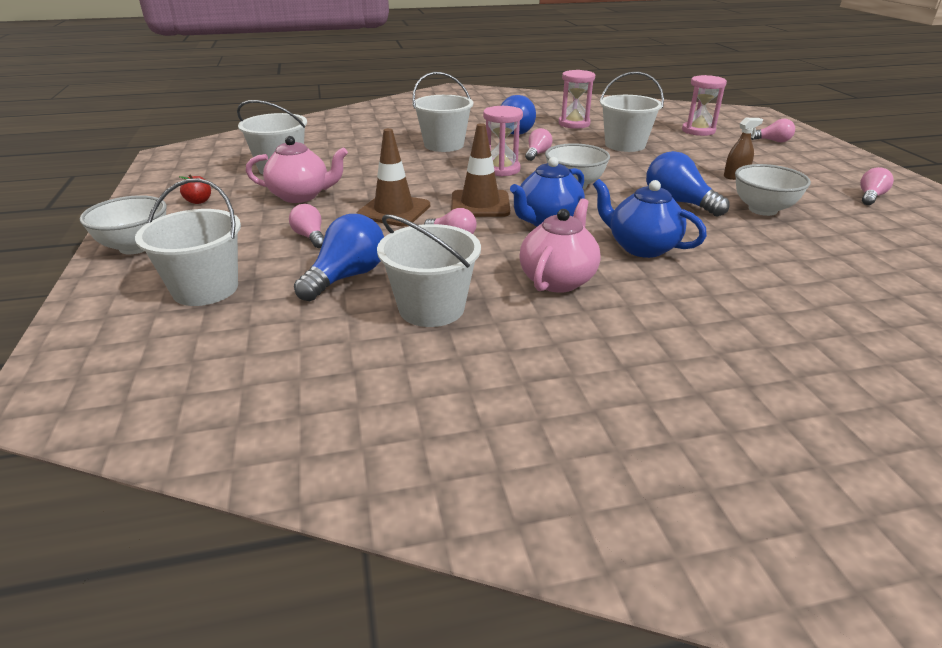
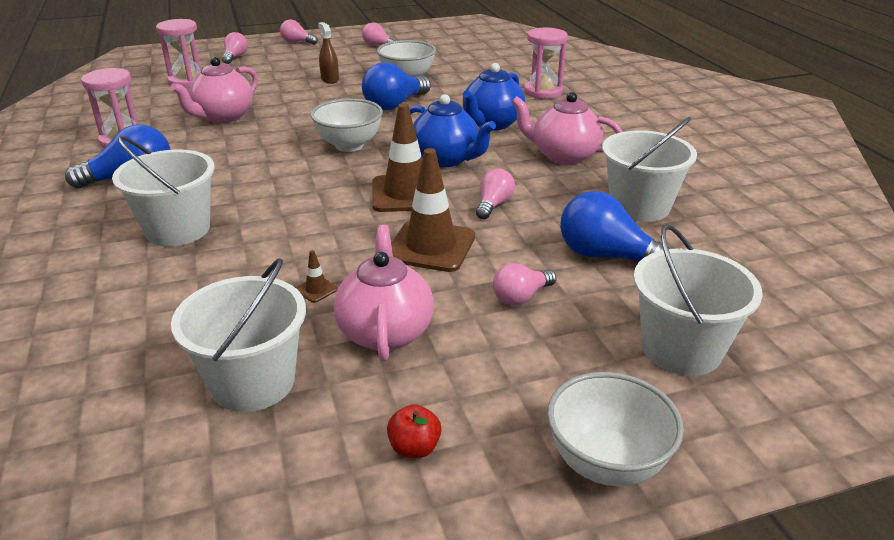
camera: 95 degrees left, 0 degrees up
pink hourglass [483,106,523,177] -> pink hourglass moved to [524,27,568,99]
pink light bulb [525,128,552,161] -> pink light bulb moved to [280,20,318,45]
white bucket [600,72,664,152] -> pink teapot [171,57,258,123]
none -> brown traffic cone [296,250,338,303]

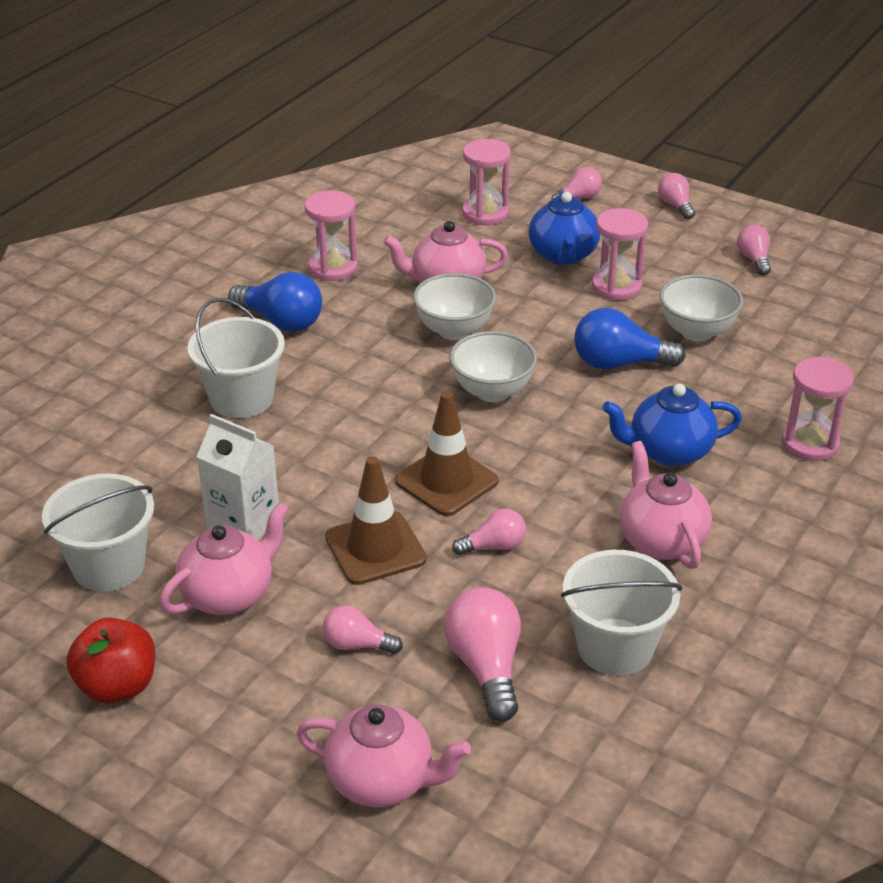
camera: 50 degrees right, 5 degrees up
brown traffic cone [296,250,338,303] -> white carton [197,414,279,540]
brown spray bottle [318,22,339,84] -> pink hourglass [592,208,648,300]
red apple [387,404,441,458] -> red apple [67,618,155,703], size x1.88
blue teapot [409,94,496,167] -> blue teapot moved to [528,191,600,265]
white bowl [547,372,684,486] -> white bowl moved to [413,273,496,340]
blue light bulb [560,191,672,262] -> pink light bulb [444,587,521,722]
white bucket [633,224,763,376] -> pink teapot [296,704,471,807]

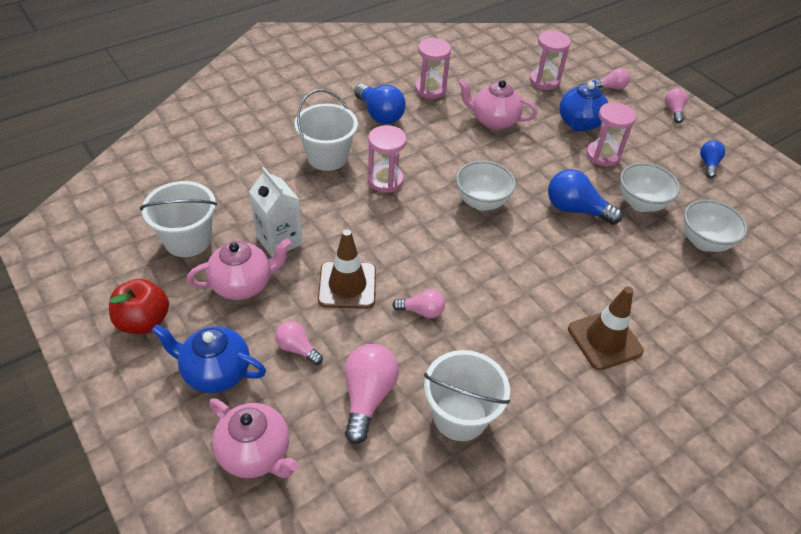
camera: 20 degrees right, 10 degrees up
brown traffic cone [395,391,498,516] -> brown traffic cone moved to [568,286,644,370]
white bowl [413,273,496,340] -> white bowl moved to [684,200,748,252]
blue teapot [602,384,742,467] -> blue teapot moved to [152,324,266,393]
pink teapot [619,441,712,569] -> none
pink light bulb [737,225,771,275] -> blue light bulb [700,141,725,178]
pink hourglass [782,357,854,461] -> pink hourglass moved to [367,125,407,193]

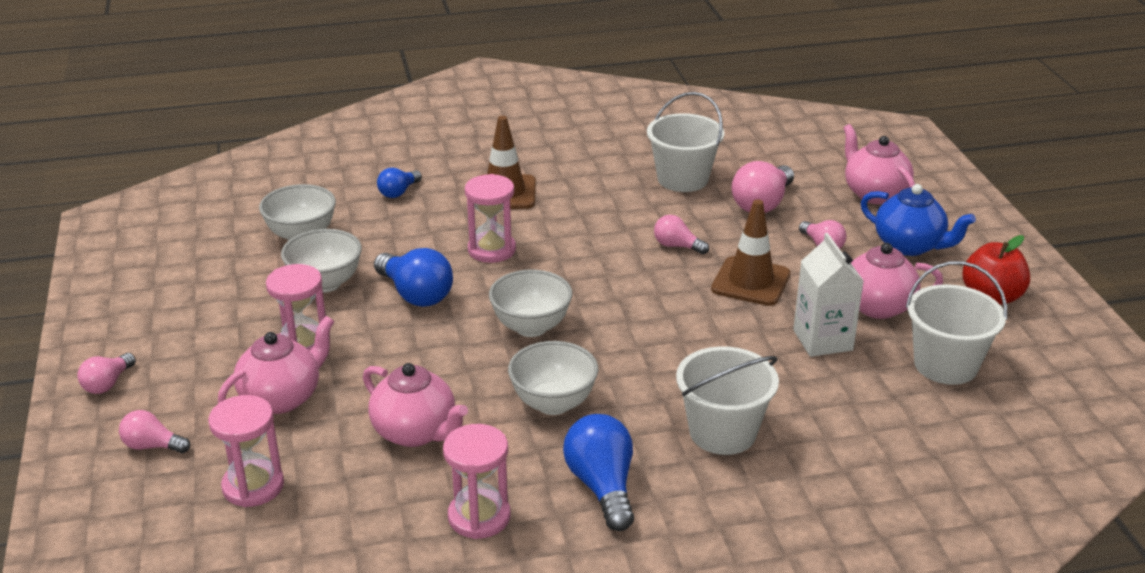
camera: 155 degrees left, 15 degrees down
pink hourglass [367,125,407,193] -> pink hourglass moved to [465,174,516,263]
blue teapot [559,80,608,132] -> pink teapot [218,316,334,414]
blue light bulb [700,141,725,178] -> blue light bulb moved to [377,168,422,198]
none -> white bowl [508,341,598,415]

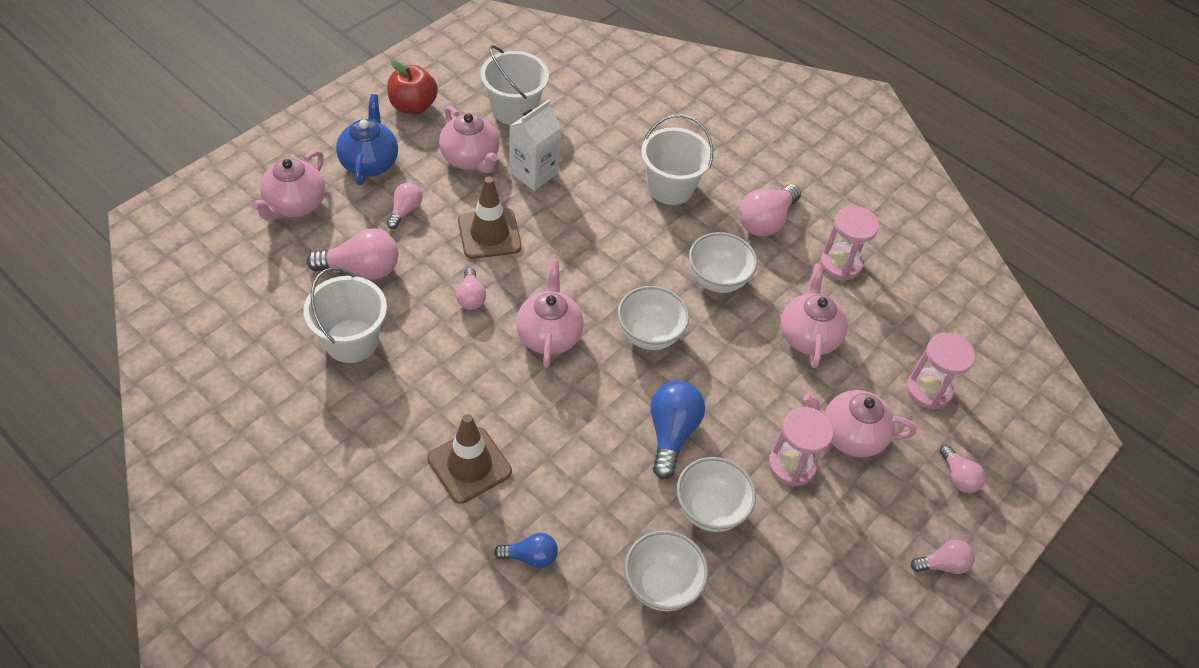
camera: 130 degrees left, 20 degrees up
pink hourglass [465,174,516,263] -> none
blue light bulb [563,414,634,531] -> pink light bulb [739,184,801,237]
none -> pink teapot [516,261,584,368]

